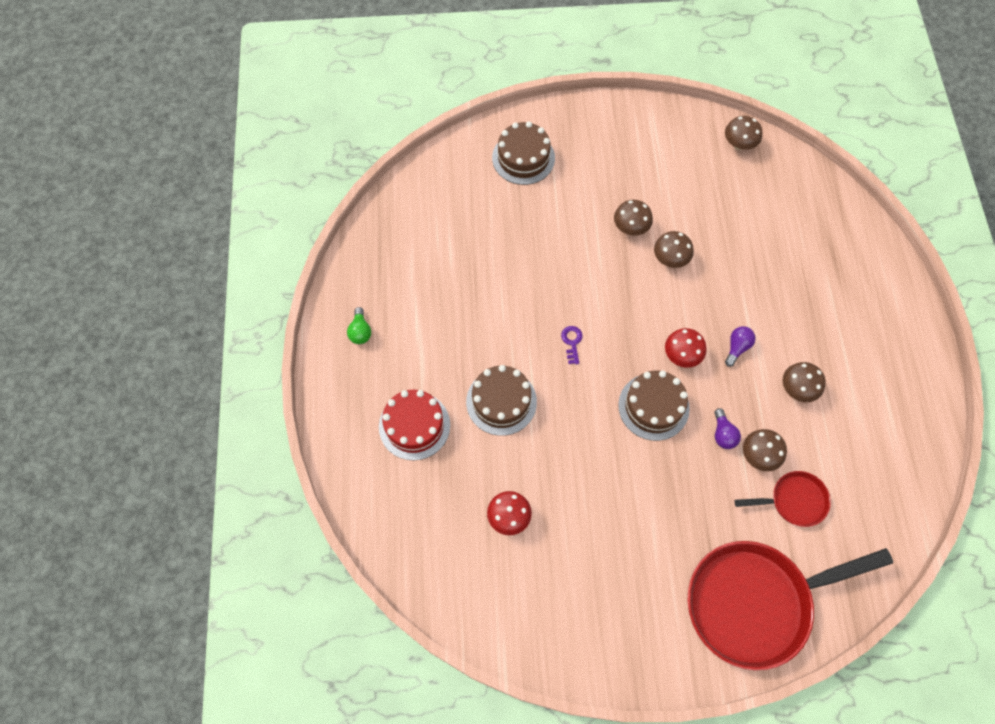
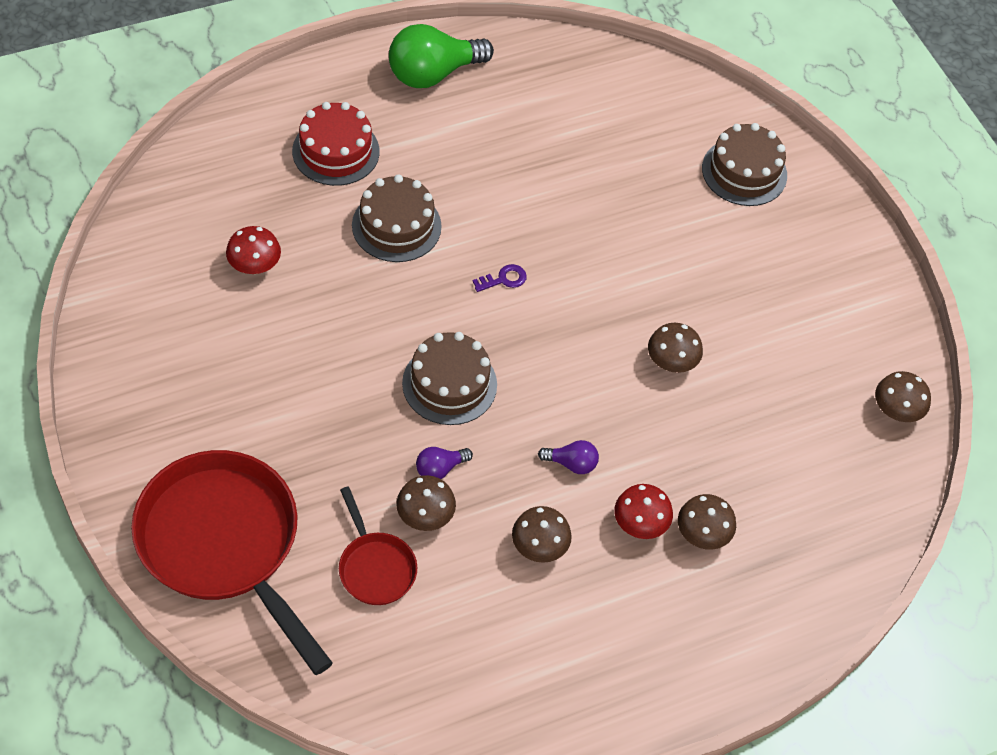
camera: 65 degrees right, 10 degrees down
green light bulb [347,307,371,344] -> green light bulb [389,24,494,88], size x2.13
brown mushroom [614,200,653,236] -> brown mushroom moved to [678,494,736,550]
red mushroom [665,328,707,368] -> red mushroom moved to [614,484,673,539]

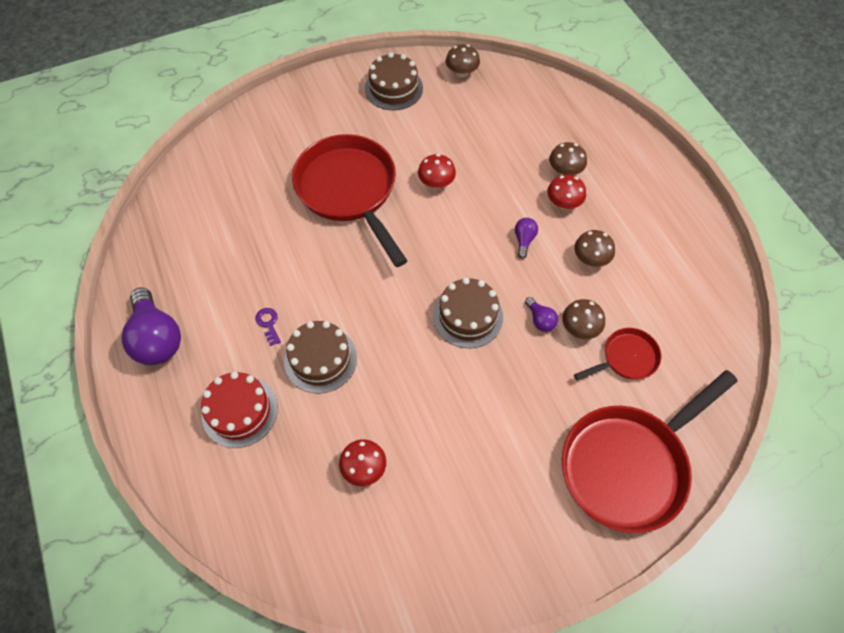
camera: 85 degrees left, 5 degrees up
green light bulb [389,24,494,88] -> purple light bulb [121,287,181,365]
purple key [472,264,527,292] -> purple key moved to [255,308,281,346]
brown mushroom [648,323,703,373] -> red mushroom [418,154,456,189]
brown cake [702,123,787,206] -> brown cake moved to [365,52,423,110]
none -> red pan [292,134,407,267]

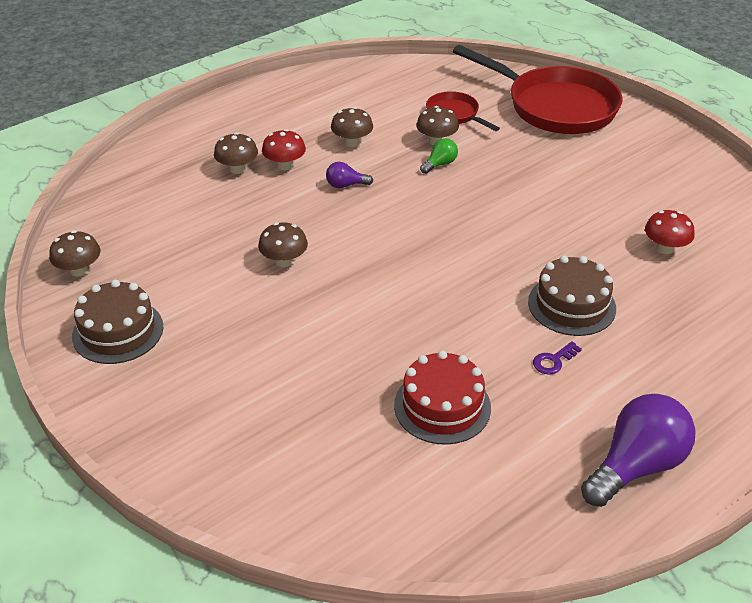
camera: 105 degrees left, 20 degrees down
red cake [201,372,278,448] -> red cake moved to [394,351,491,445]
red pan [292,134,407,267] -> none
red mushroom [418,154,456,189] -> brown mushroom [258,222,308,267]
brown cake [433,278,503,348] -> none
purple light bulb [525,297,558,332] -> green light bulb [420,138,458,174]

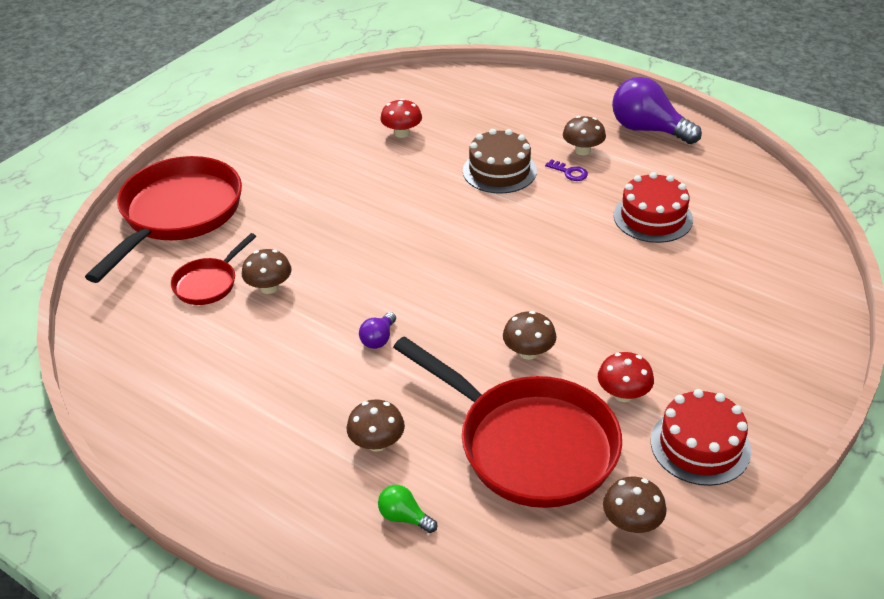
camera: 105 degrees left, 0 degrees up
brown cake [72,280,163,364] -> red cake [651,389,751,486]
red mushroom [262,129,306,170] -> red mushroom moved to [598,352,654,402]
purple light bulb [326,162,373,188] -> purple light bulb turned 45 degrees clockwise [359,312,396,349]
brown mushroom [331,107,373,147] -> brown mushroom moved to [563,116,606,155]
green light bulb [420,138,458,174] -> green light bulb moved to [378,485,437,533]
none -> red pan [393,336,622,508]

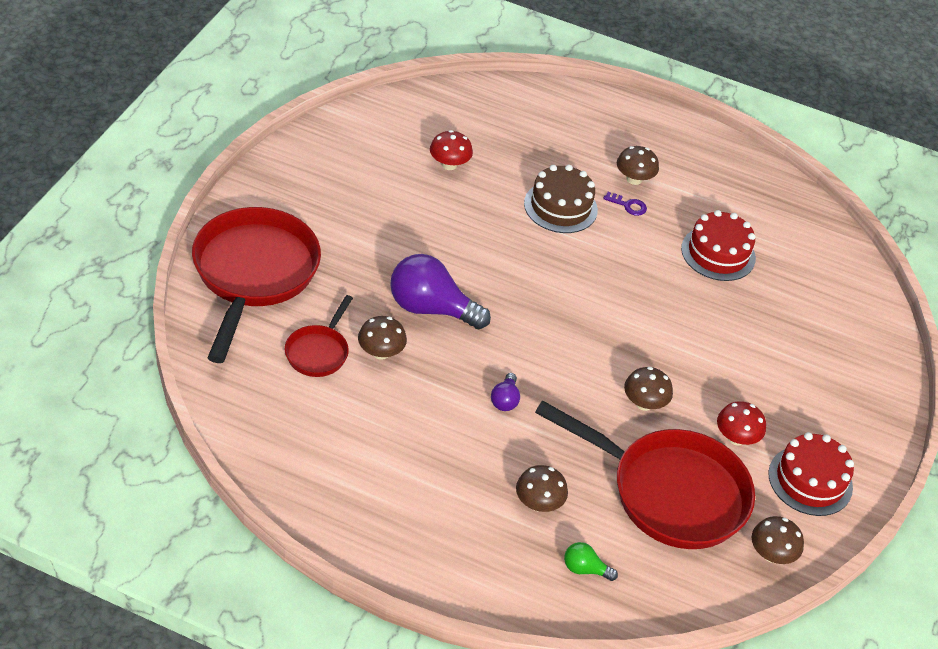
camera: 20 degrees left, 5 degrees up
purple light bulb [612,77,702,144] -> purple light bulb moved to [390,254,491,329]

